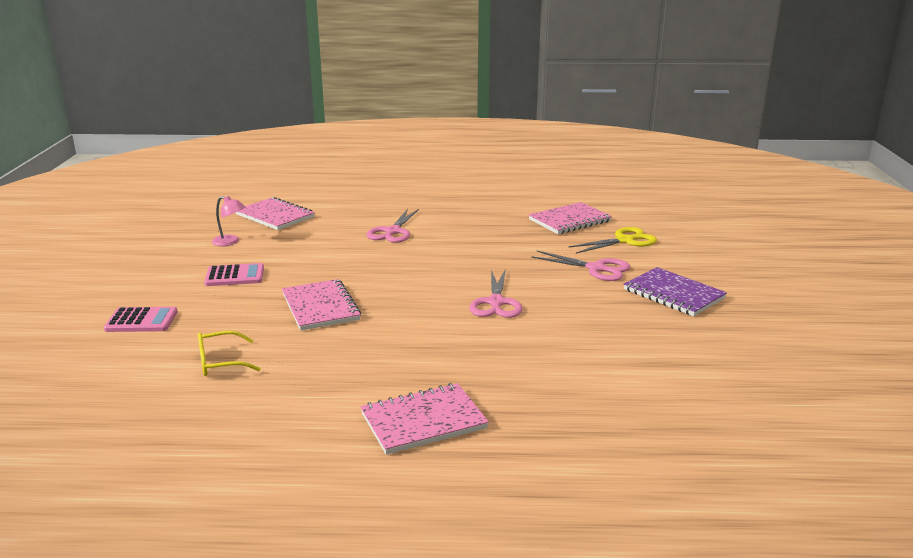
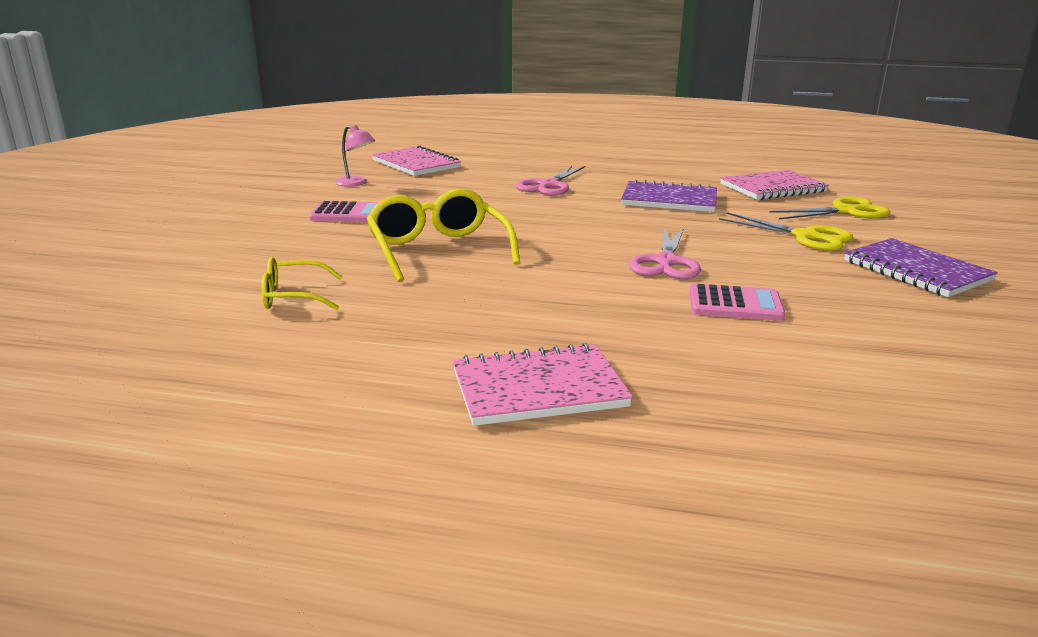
camera: 10 degrees right, 0 degrees up
pink calculator [104,307,178,332] -> pink calculator moved to [690,284,786,321]
pink notebook [282,279,361,331] -> yellow glasses [366,189,520,282]
pink scissors [531,251,630,281] -> yellow scissors [719,212,854,251]
none -> purple notebook [621,179,717,212]

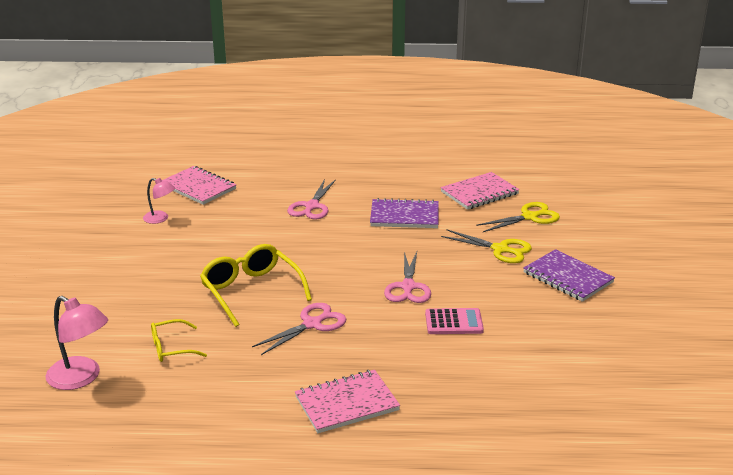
camera: 10 degrees left, 5 degrees up
pink calculator [309,201,378,222] -> none
none -> pink lamp [46,296,108,390]
none -> pink scissors [252,303,346,355]

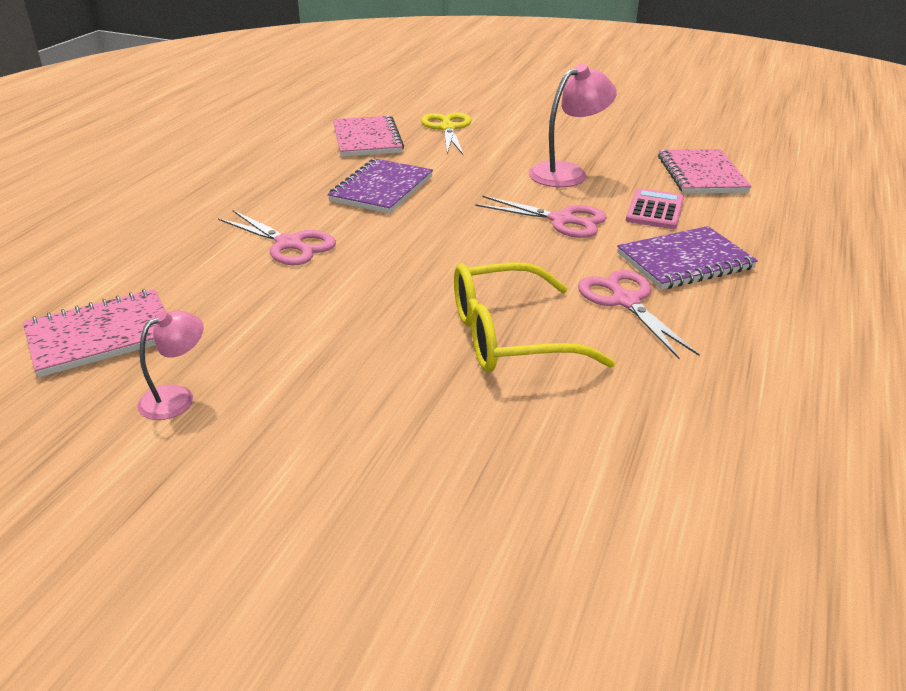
camera: 70 degrees left, 5 degrees up
pink lamp [46,296,108,390] -> pink lamp moved to [529,64,617,187]
yellow glasses [151,319,207,362] -> none
pink notebook [295,370,400,433] -> pink notebook moved to [658,149,752,194]
yellow scissors [441,230,532,263] -> none
purple notebook [523,249,615,302] -> purple notebook moved to [617,226,758,290]

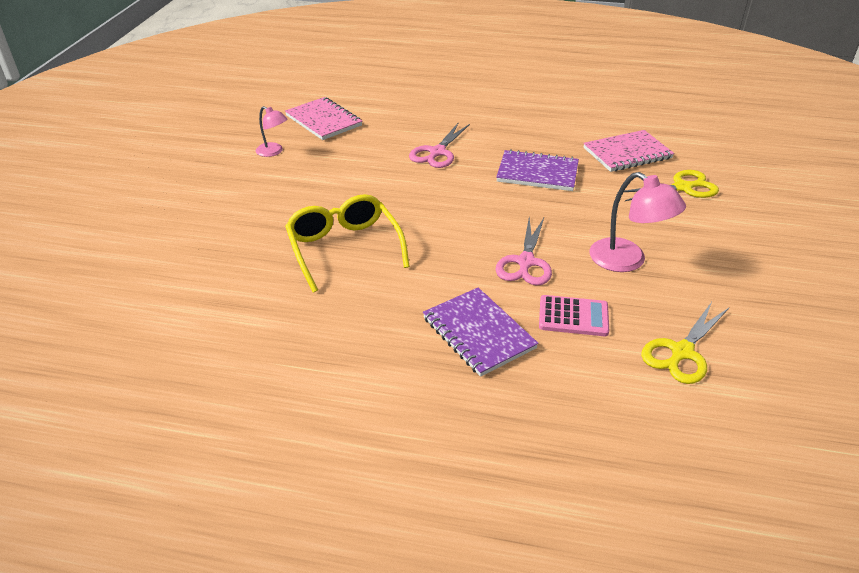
camera: 80 degrees right, 5 degrees up
pink scissors [578,270,700,359] -> none
pink notebook [658,149,752,194] -> yellow scissors [641,302,729,384]

